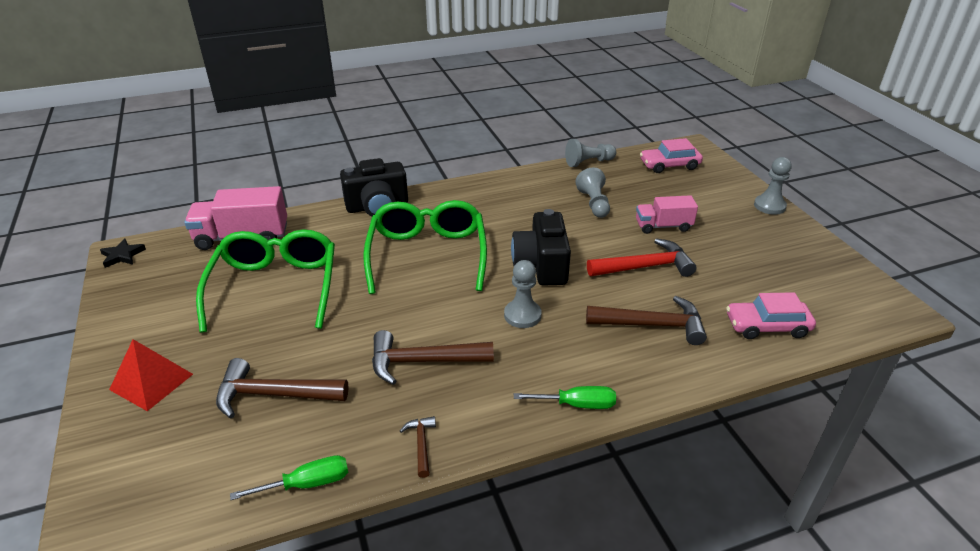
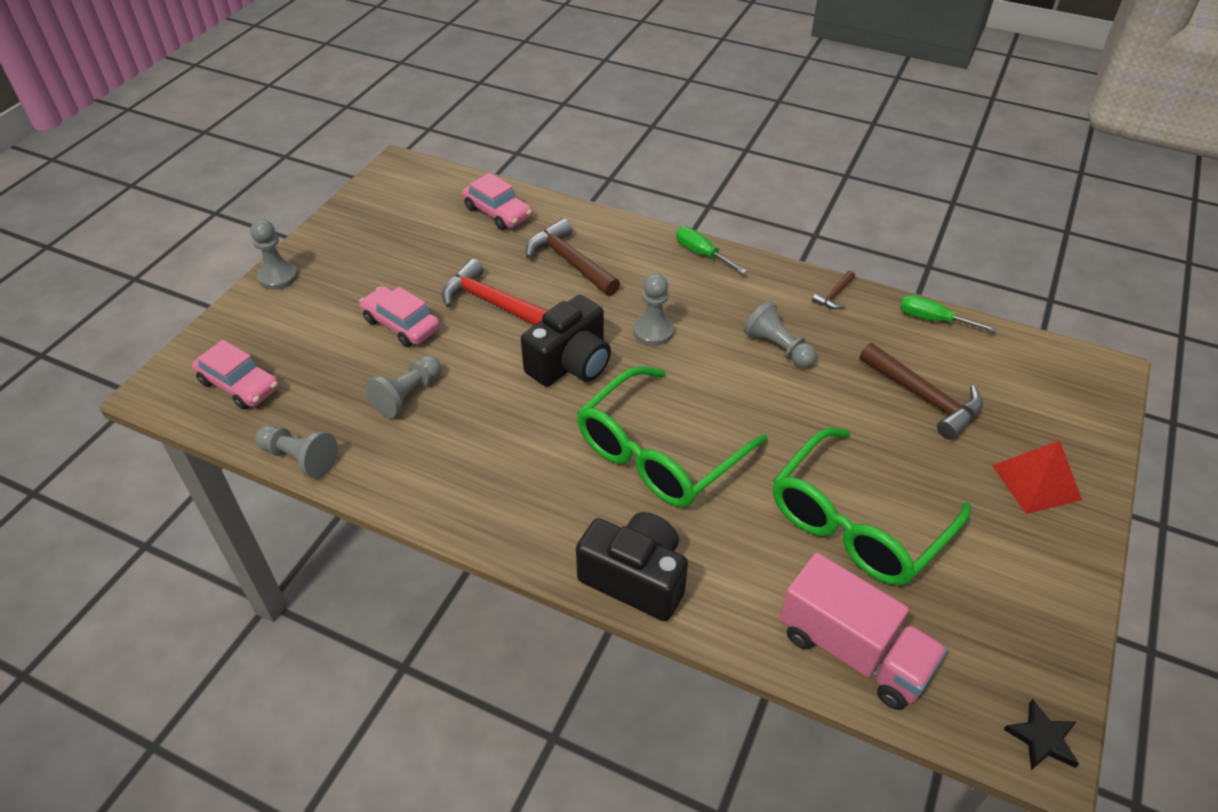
camera: 135 degrees left, 10 degrees up
brown hammer [372,330,494,385] -> grey pawn [744,301,817,368]
pink truck [636,195,698,234] -> pink car [359,286,440,347]

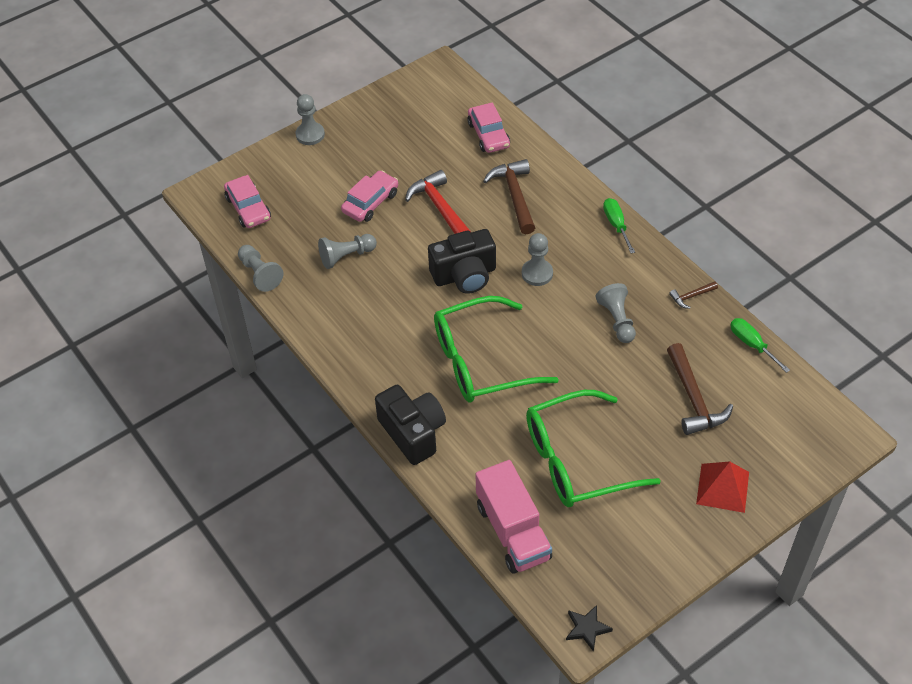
camera: 30 degrees right, 5 degrees up
pink car [359,286,440,347] -> pink car turned 60 degrees clockwise [341,171,398,222]

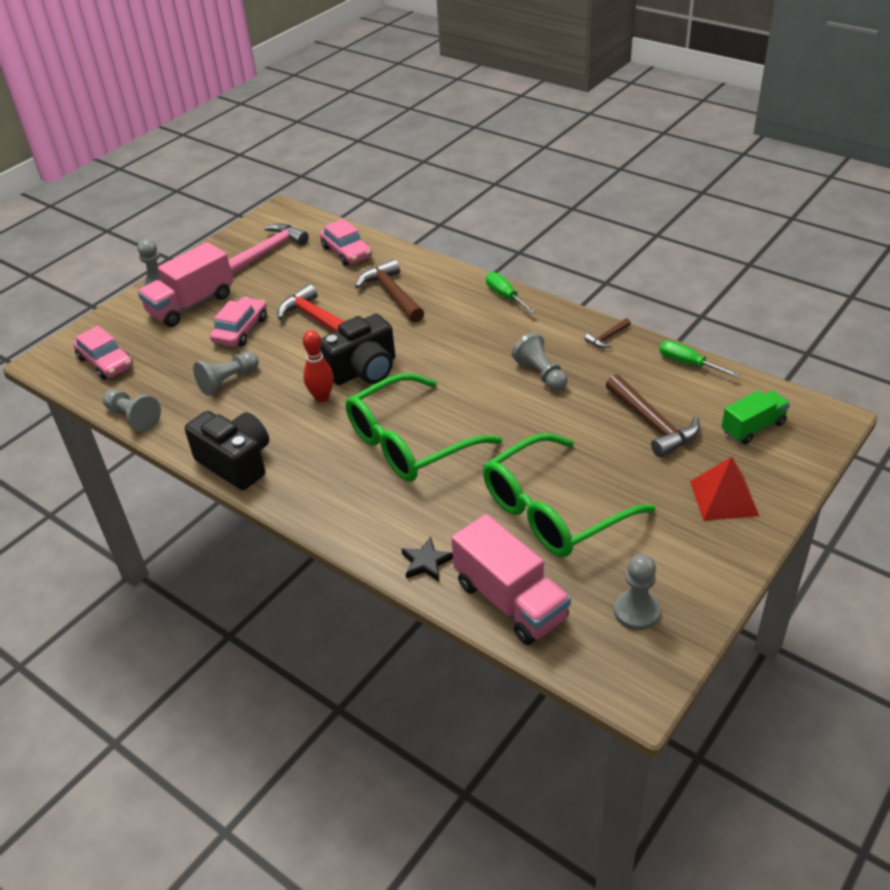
camera: 15 degrees left, 10 degrees down
black camera [375,385,446,465] -> black camera moved to [185,411,269,490]
grey pawn [522,233,553,286] -> grey pawn moved to [614,554,660,630]
black star [566,605,613,652] -> black star moved to [401,537,453,581]
none -> pink truck [138,242,233,327]
none -> pink hammer [228,223,309,275]
none -> red bowling pin [303,330,334,402]
none -> green truck [721,390,790,444]

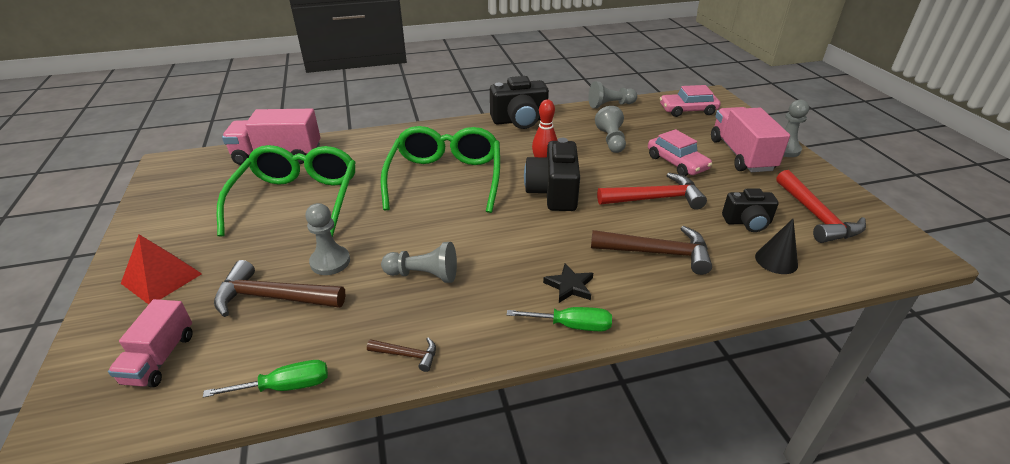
camera: 125 degrees right, 5 degrees down
pink hammer [228,223,309,275] -> red hammer [776,170,866,243]
pink car [320,219,372,266] -> black cone [755,219,798,274]
black star [401,537,453,581] -> black star moved to [543,264,593,303]
brown hammer [585,318,631,348] -> brown hammer turned 105 degrees clockwise [367,337,436,372]
grey pawn [614,554,660,630] -> grey pawn moved to [305,203,350,275]
green truck [721,390,790,444] -> pink truck [108,299,193,388]
none -> black camera [722,188,779,232]

